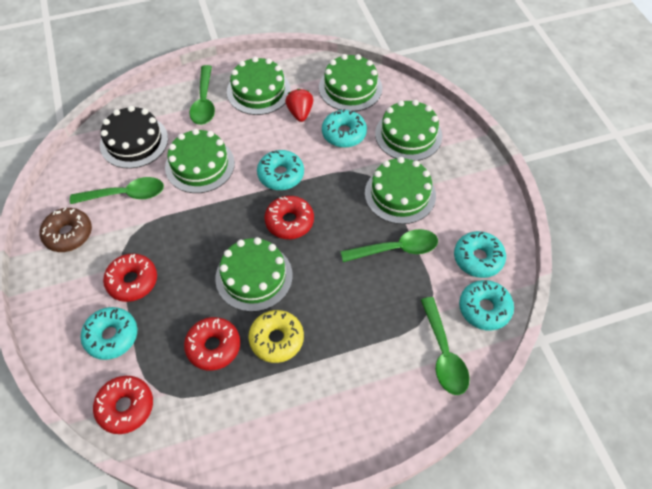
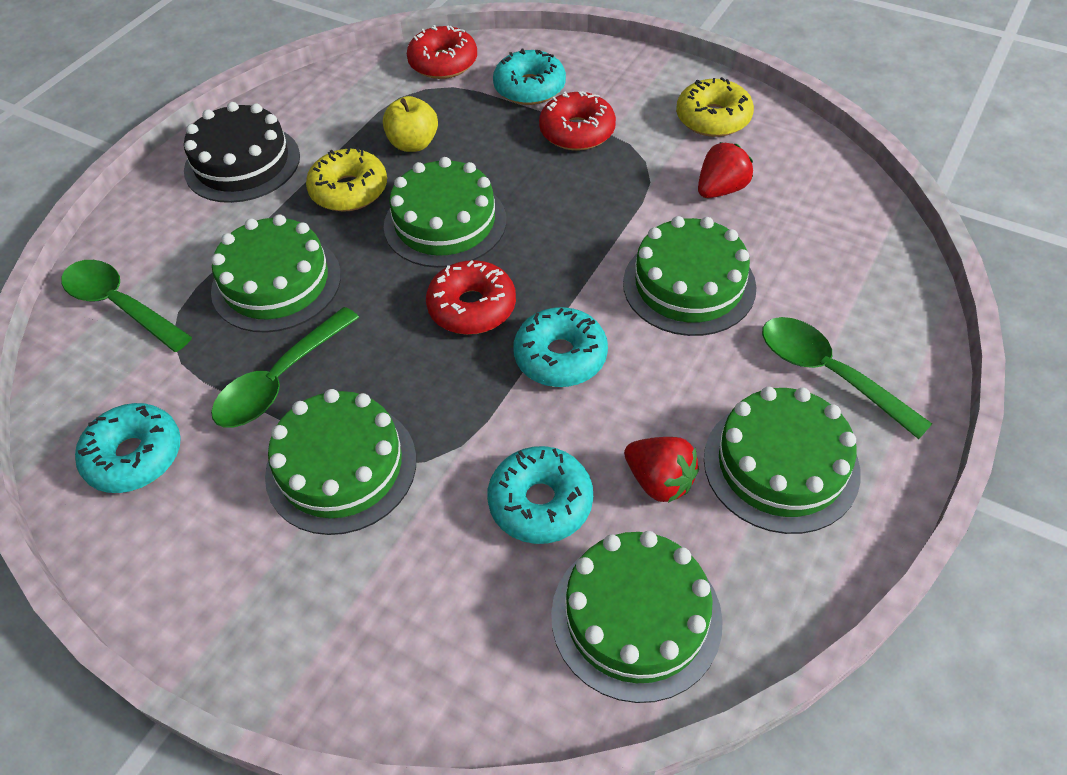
camera: 140 degrees right, 5 degrees down
brown donut [40,207,92,252] -> yellow donut [676,77,754,137]
green spoon [70,177,164,204] -> red strawberry [698,142,753,198]
black cake [100,106,168,169] -> black cake moved to [184,102,300,203]
red donut [184,317,240,371] -> yellow apple [383,96,438,152]
green cake [375,100,442,161] -> green cake moved to [211,214,341,333]
turquoise donut [459,280,514,331] -> none

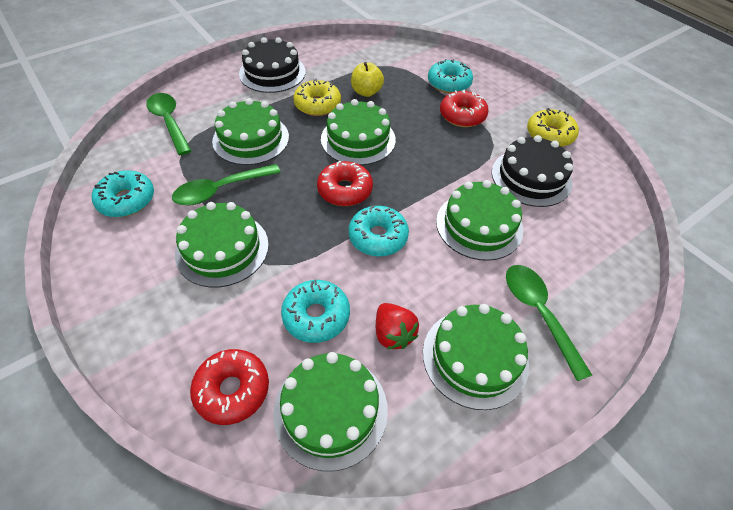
camera: 20 degrees right, 0 degrees up
red donut [407,25,477,79] -> red donut moved to [190,349,269,425]
red strawberry [698,142,753,198] -> black cake [492,135,573,207]

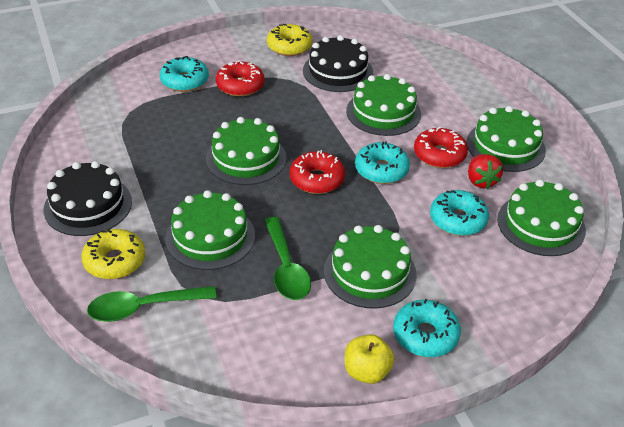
camera: 75 degrees left, 10 degrees down
turquoise donut [92,170,154,217] -> turquoise donut moved to [393,299,461,357]
red donut [190,349,269,425] -> red donut moved to [414,127,468,168]
yellow donut [293,79,341,116] -> yellow donut moved to [81,229,145,279]
yellow apple [351,62,384,97] -> yellow apple moved to [345,334,394,384]
red strawberry [376,303,419,349] -> red strawberry turned 90 degrees clockwise [468,154,503,189]
green spoon [506,265,592,381] -> none

